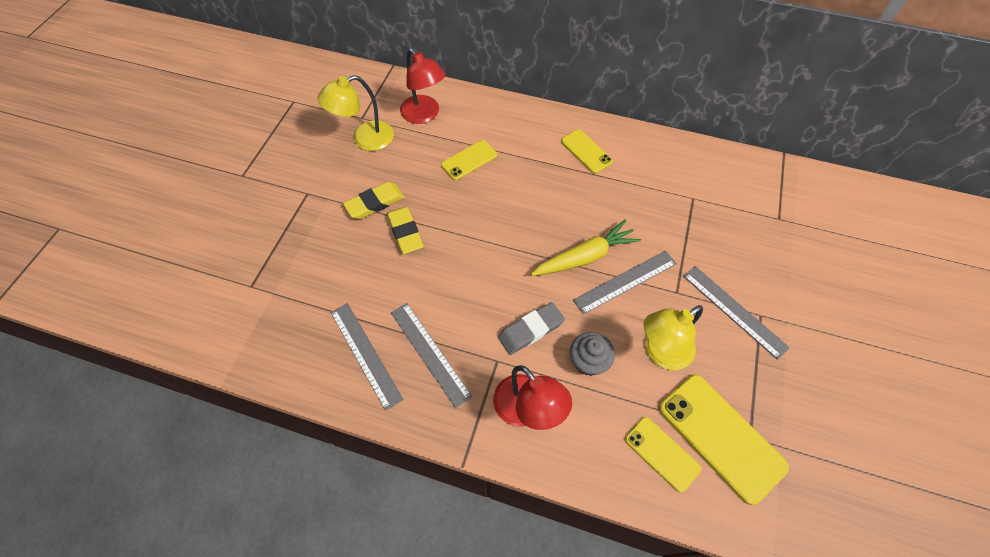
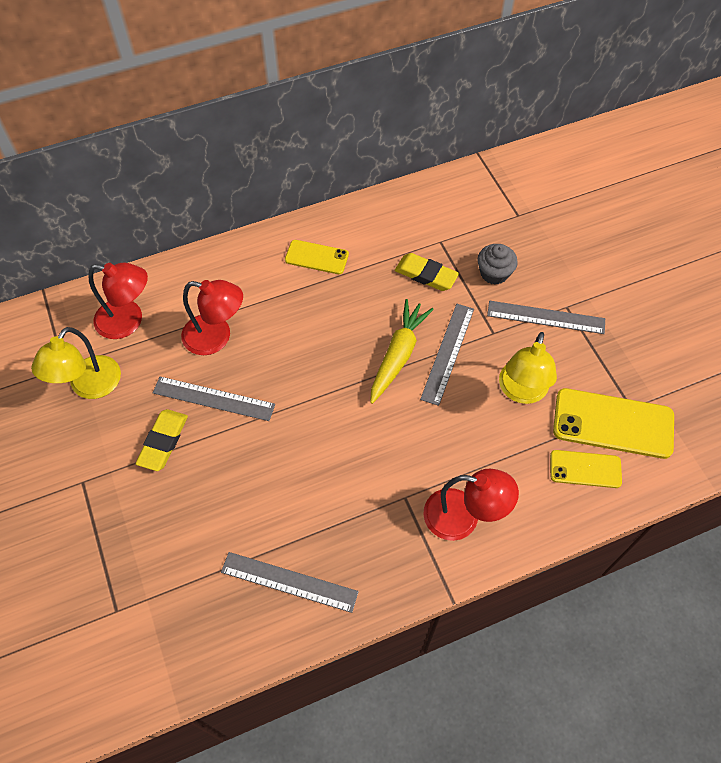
camera: 40 degrees left, 0 degrees up
yellow eraser [387,207,424,254] -> yellow eraser moved to [395,253,459,291]
grey ruler [391,303,472,409] -> grey ruler moved to [153,376,275,421]
yellow phone [441,140,497,180] -> red lamp [181,280,243,355]
grey eraser [498,302,565,355] -> none
grey cupcake [570,332,615,376] -> grey cupcake moved to [477,244,518,285]

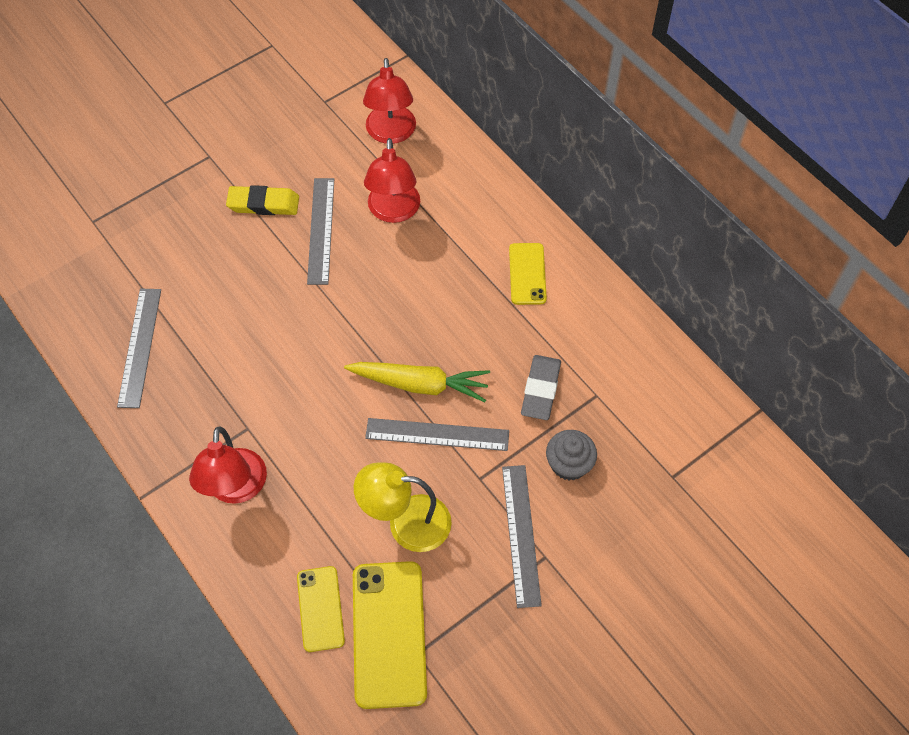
camera: 75 degrees right, 0 degrees up
yellow lamp [31,327,121,399] -> none
yellow eraser [395,253,459,291] -> grey eraser [521,355,561,420]

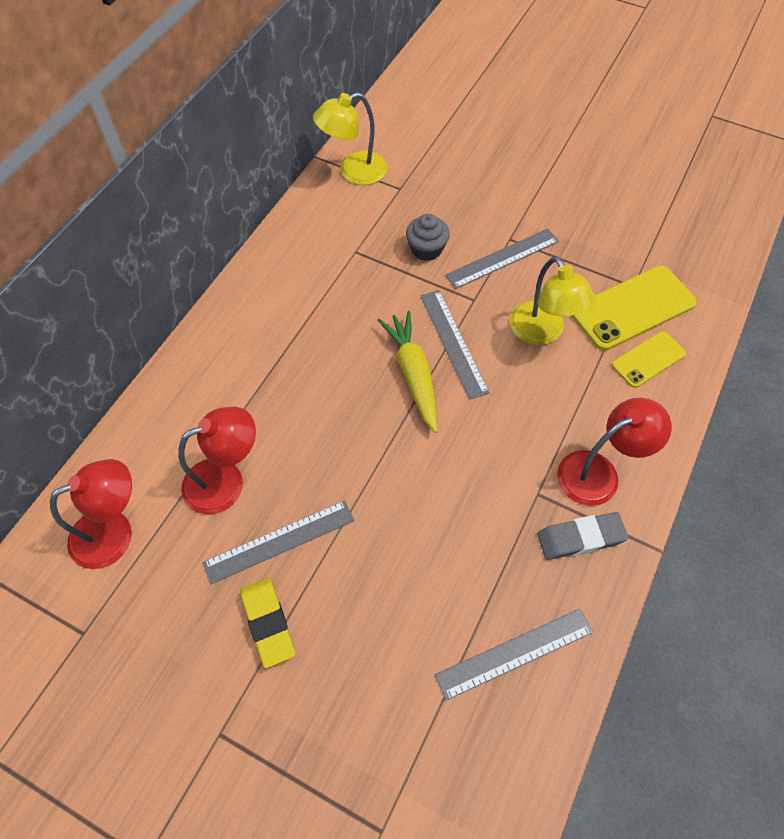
camera: 115 degrees left, 0 degrees up
yellow phone [509,243,547,305] -> none
grey eraser [521,355,561,420] -> grey eraser moved to [537,512,628,560]
none -> yellow lamp [313,92,388,185]

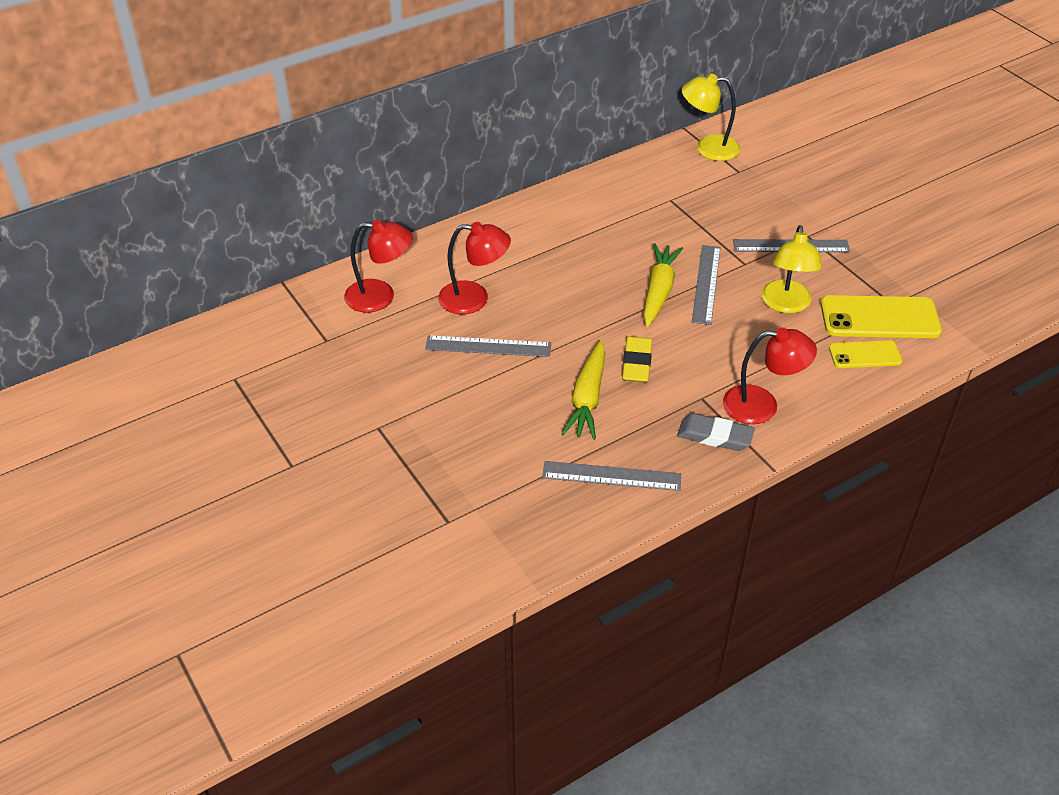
camera: 30 degrees right, 15 degrees down
yellow eraser [240,578,295,668] -> yellow eraser moved to [622,336,652,383]
grey cupcake [406,214,450,261] -> none
none -> yellow carrot [561,340,605,440]

